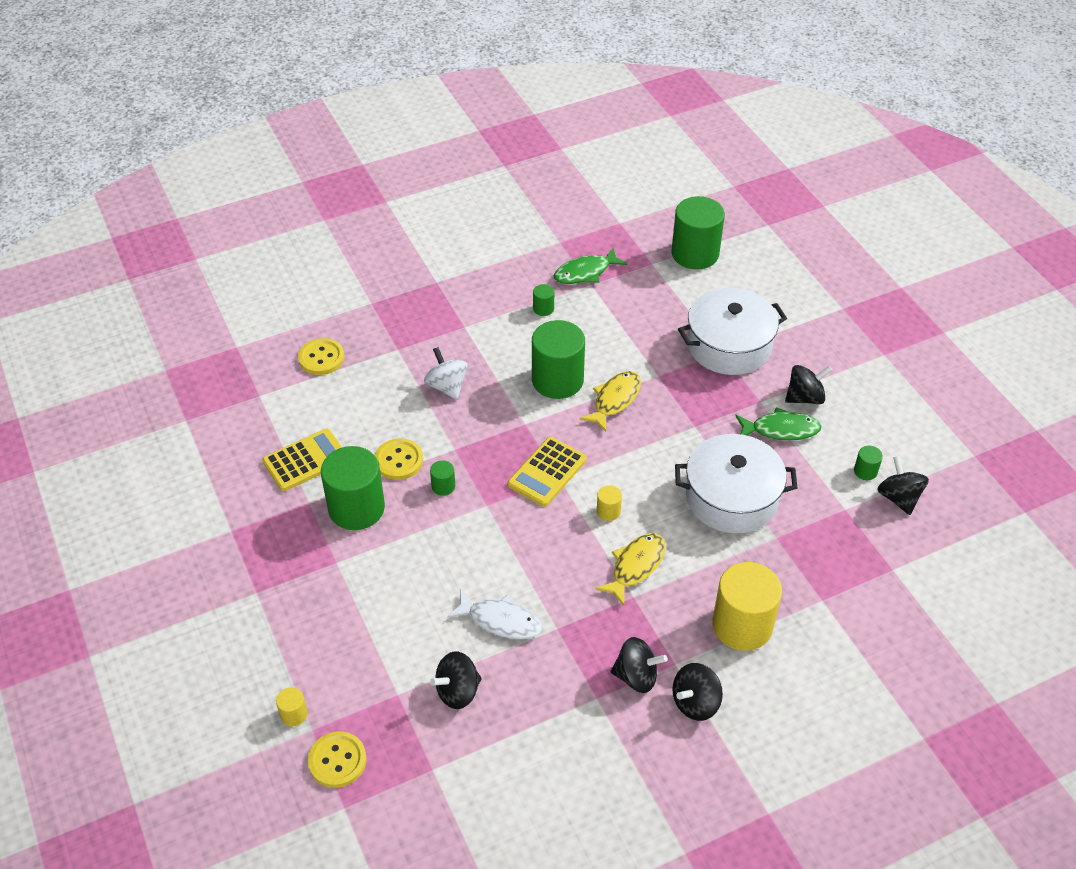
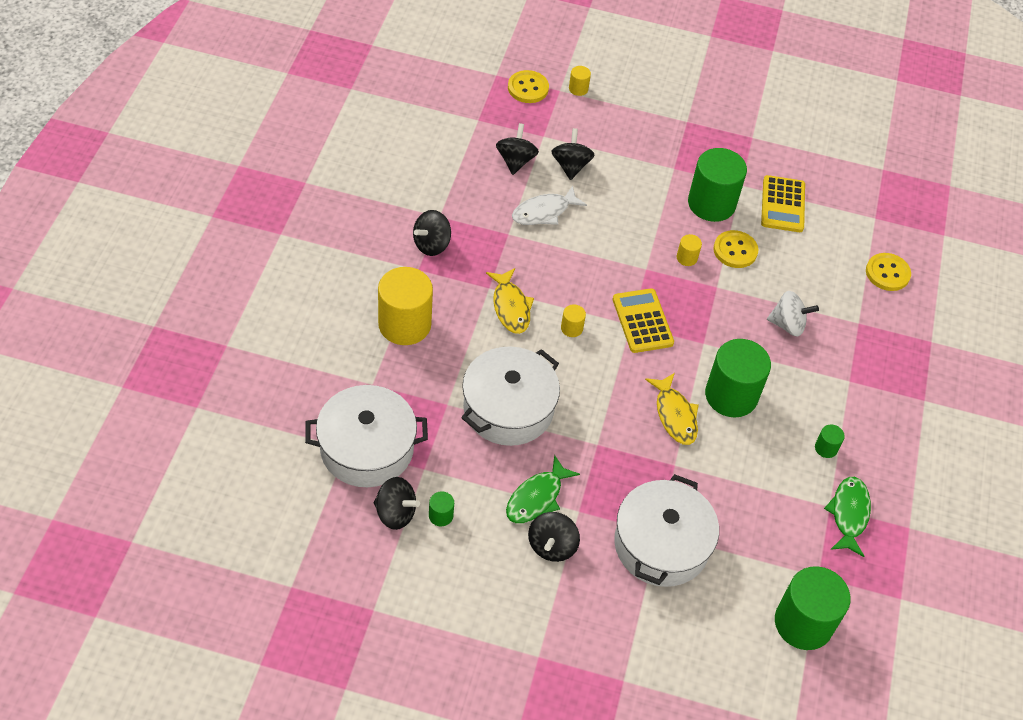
camera: 125 degrees right, 5 degrees up
green cylinder [430,460,455,496] -> yellow cylinder [677,234,702,266]
black spinning top [672,663,723,721] -> black spinning top moved to [551,128,595,180]
none -> white pot [305,385,428,487]

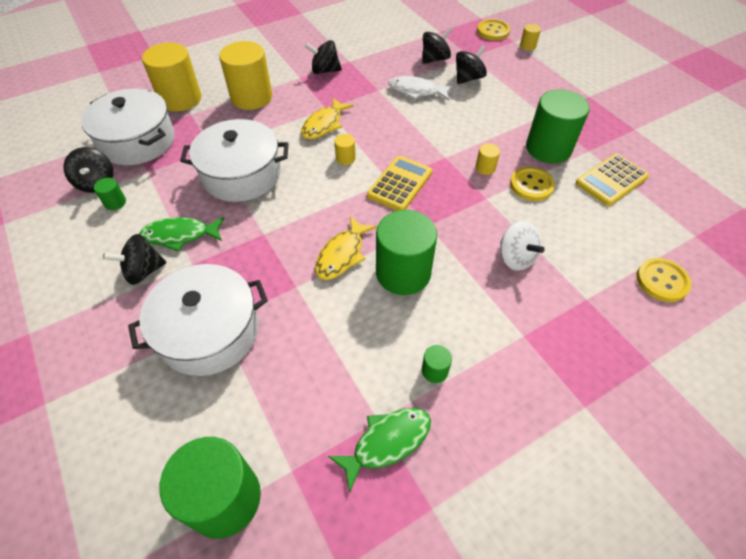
camera: 50 degrees right, 0 degrees up
none -> yellow cylinder [142,42,201,112]

